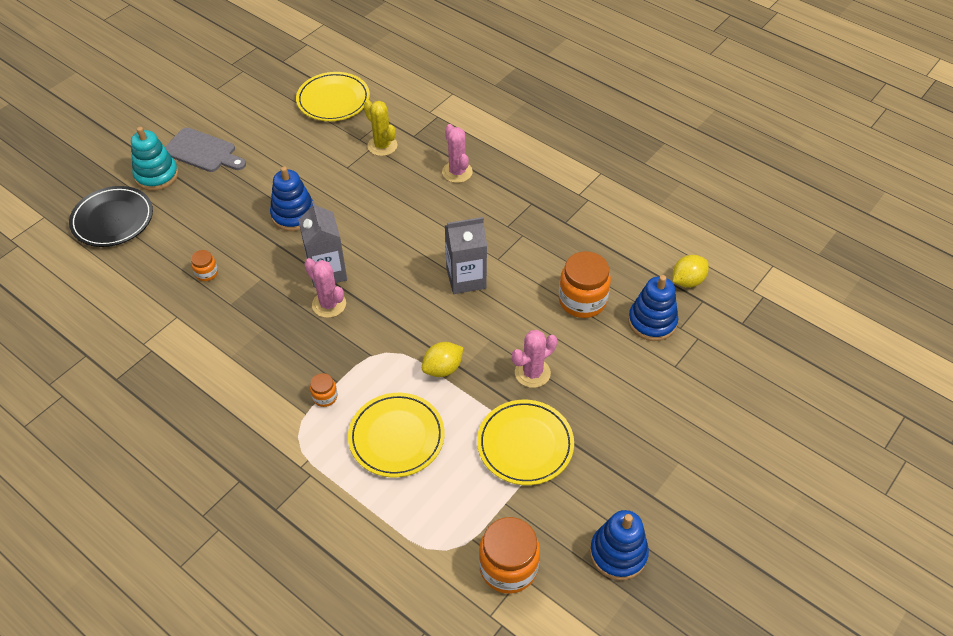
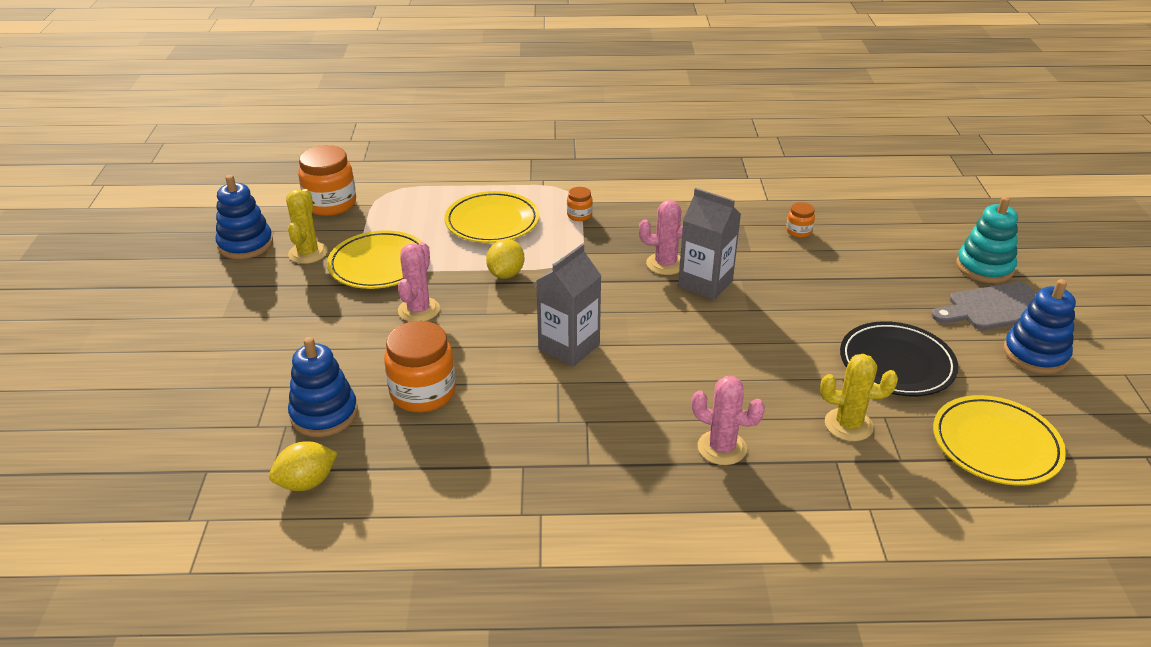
camera: 140 degrees right, 15 degrees down
black plate [69,186,153,247] -> black plate moved to [840,321,958,396]
blue stacking toy [270,166,313,231] -> blue stacking toy moved to [1004,279,1076,374]
yellow lemon [673,255,709,288] -> yellow lemon turned 45 degrees clockwise [269,441,337,491]
none -> yellow cactus [286,189,328,264]

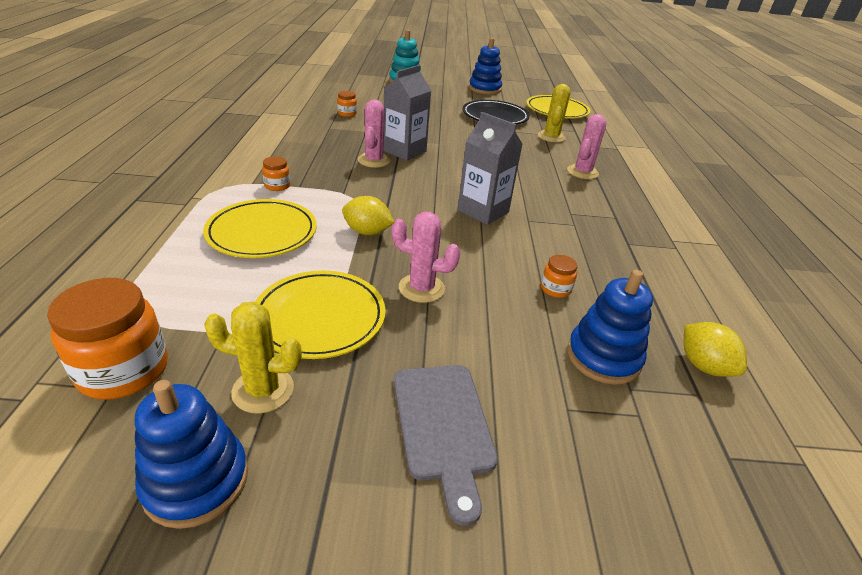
camera: 90 degrees left, 0 degrees up
orange jar [384,321,456,413] -> orange jar [541,255,577,298], size x0.49
grey cutting board [932,282,1036,330] -> grey cutting board moved to [394,365,498,526]

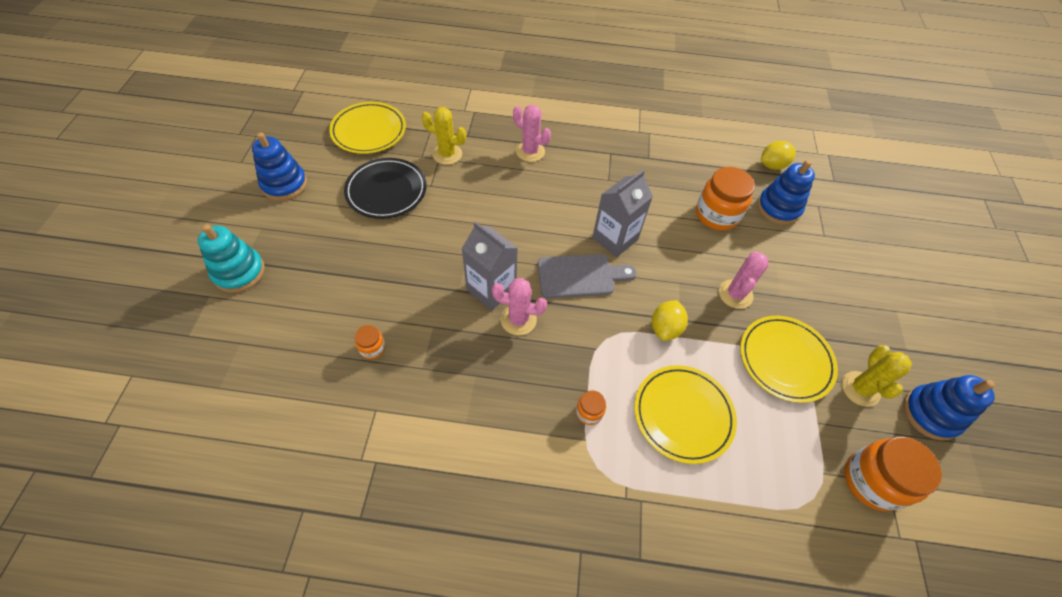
camera: 85 degrees left, 20 degrees up
grey cutting board [394,365,498,526] -> grey cutting board moved to [538,254,637,298]
orange jar [541,255,577,298] -> orange jar [696,167,755,231], size x2.06

